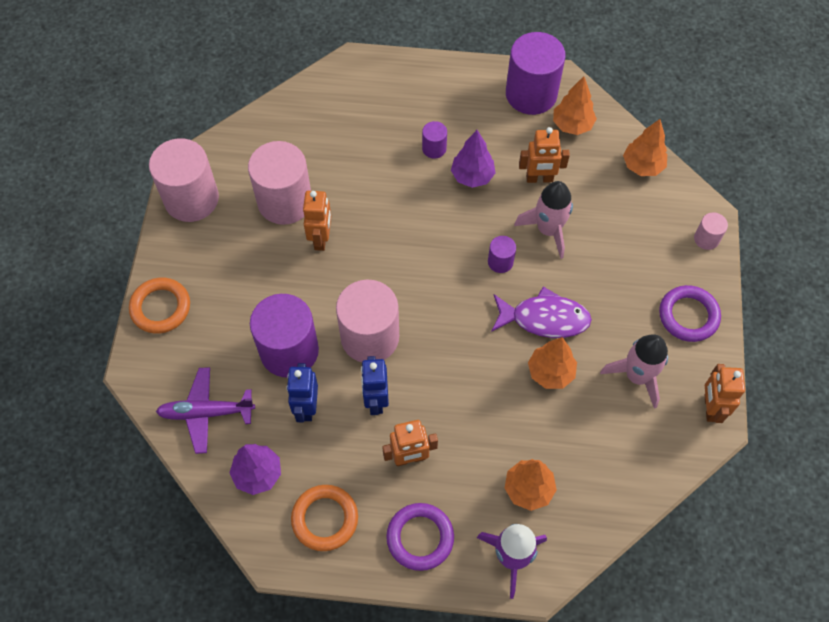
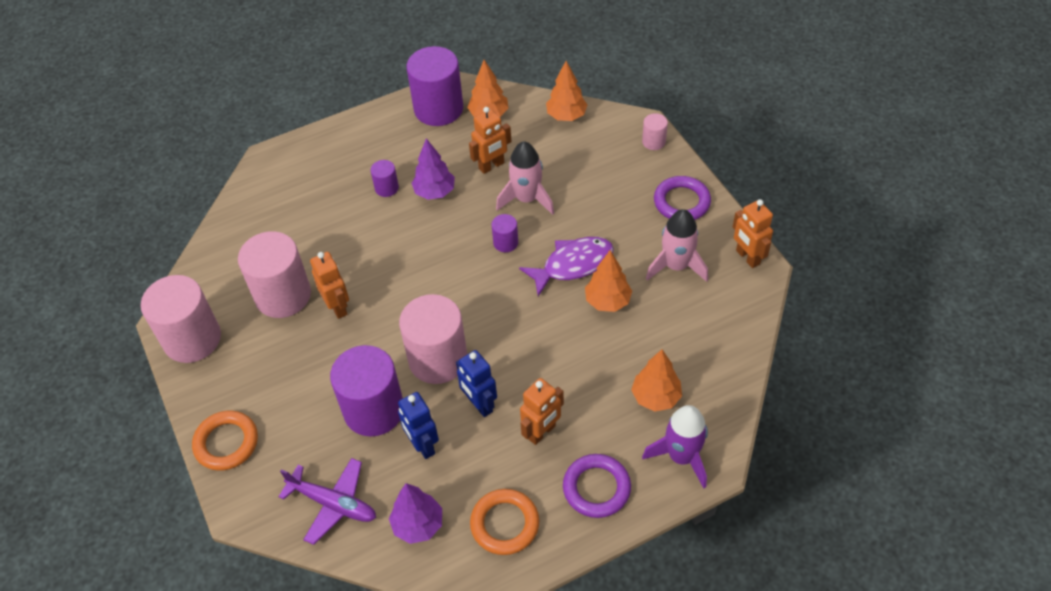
camera: 30 degrees left, 10 degrees down
purple plane [156,367,255,454] -> purple plane turned 120 degrees counterclockwise [278,458,376,545]

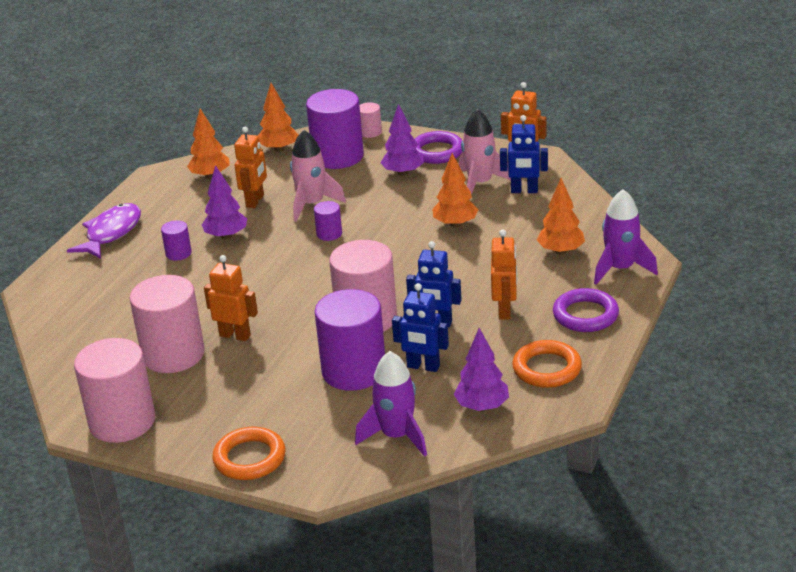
camera: 40 degrees left, 20 degrees down
purple plane [278,458,376,545] -> purple rocket [355,351,427,457]
purple cylinder [407,46,463,126] -> purple cylinder moved to [306,89,364,169]
purple fish [519,237,614,296] -> purple fish moved to [67,203,141,259]
none -> purple tree [381,104,424,176]
none -> blue robot [500,115,548,193]

